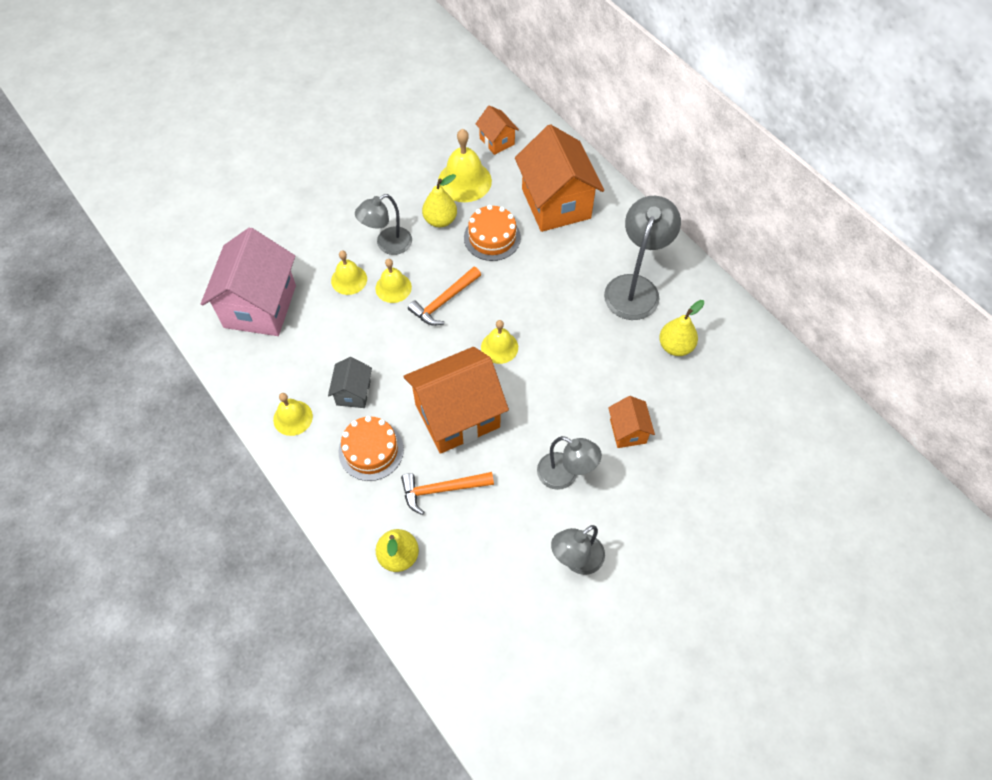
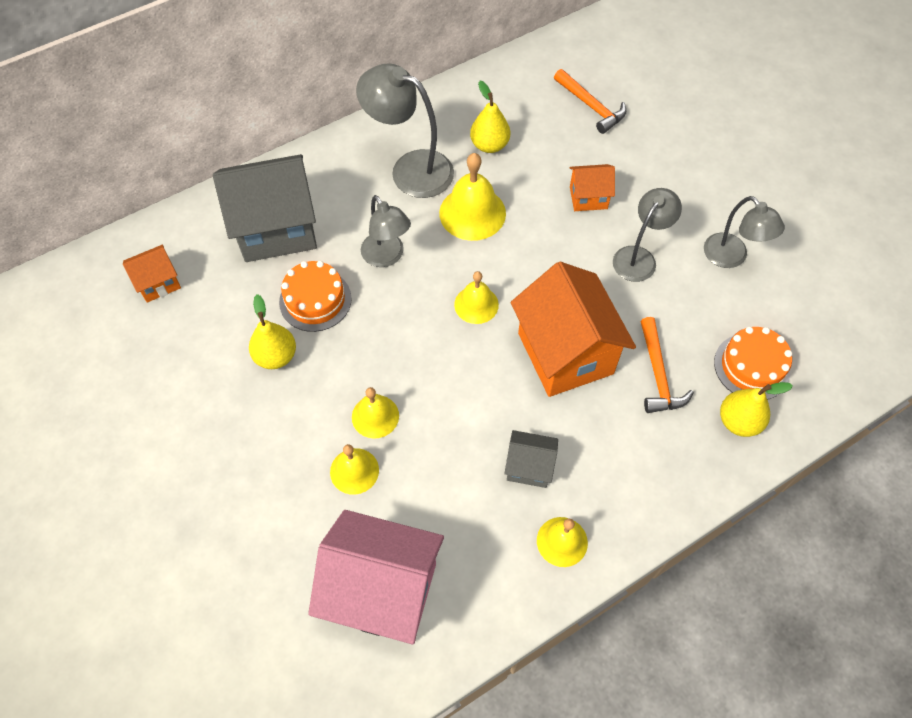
camera: 85 degrees left, 0 degrees up
orange cake [339,416,404,481] -> orange cake moved to [714,327,792,400]
grey lamp [355,194,412,255] -> grey lamp moved to [361,195,411,267]
orange hammer [408,267,481,326] -> orange hammer moved to [554,69,626,134]
yellow bell [438,129,492,202] -> yellow bell moved to [439,153,506,241]
orange house [515,124,604,232] -> grey house [213,154,317,262]

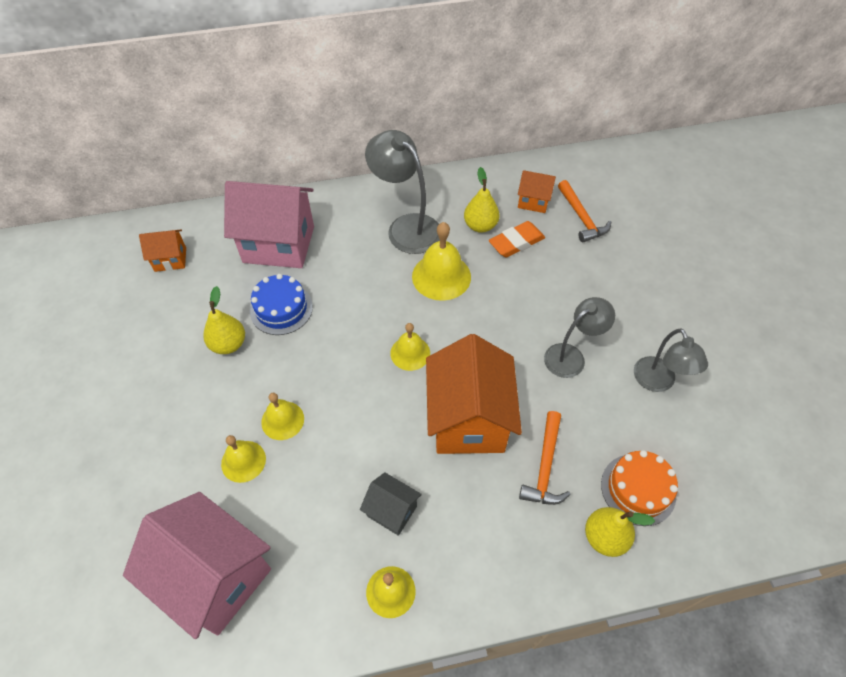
camera: 20 degrees right, 5 degrees down
grey house [213,154,317,262] -> pink house [224,181,314,268]
orange cake [279,261,352,332] -> blue cake [250,274,313,335]
grey lamp [361,195,411,267] -> none
orange house [570,164,615,211] -> orange house moved to [518,170,556,213]
none -> orange eraser [489,221,545,257]

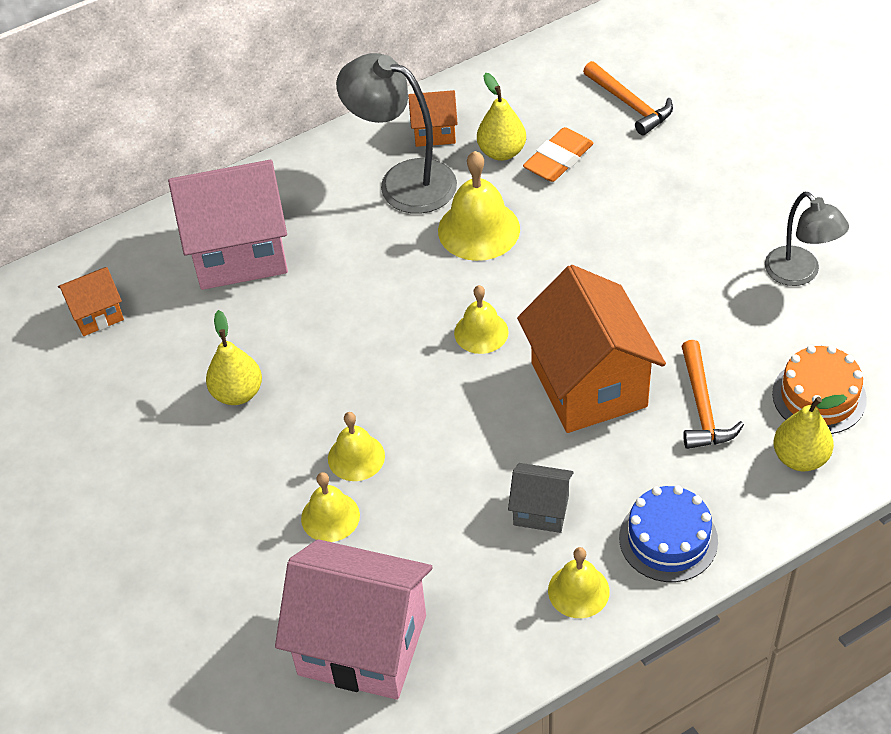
camera: 15 degrees left, 5 degrees down
blue cake [250,274,313,335] -> blue cake moved to [619,486,718,582]
orange house [518,170,556,213] -> orange house moved to [408,90,458,147]
grey lamp [544,297,615,378] -> none

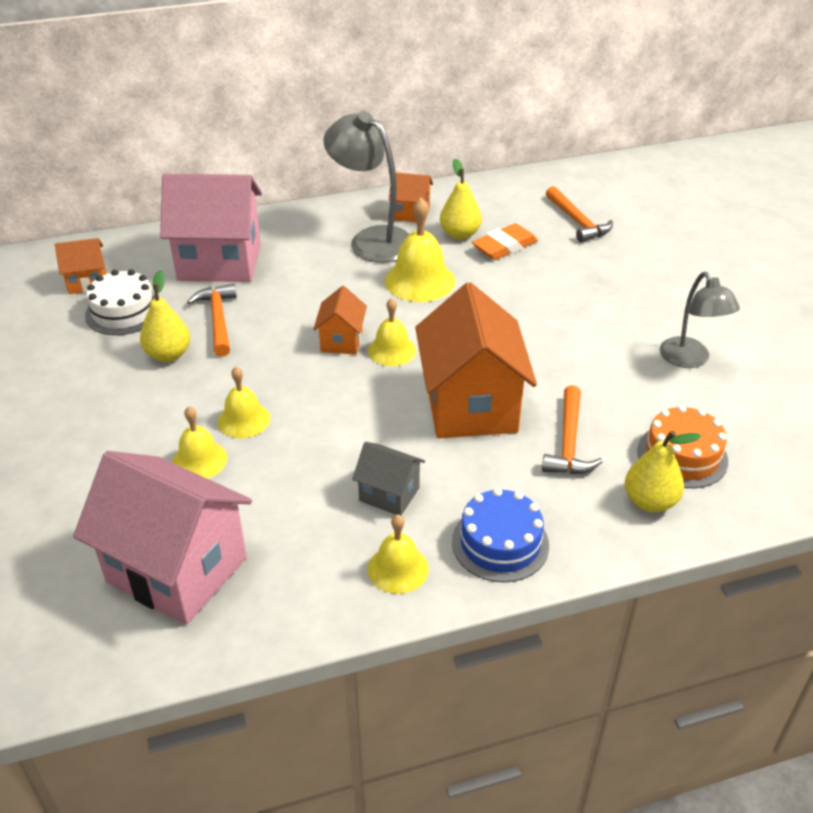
camera: 10 degrees right, 10 degrees down
none -> white cake [85,269,155,335]
none -> orange hammer [187,283,237,357]
none -> orange house [313,286,367,355]

